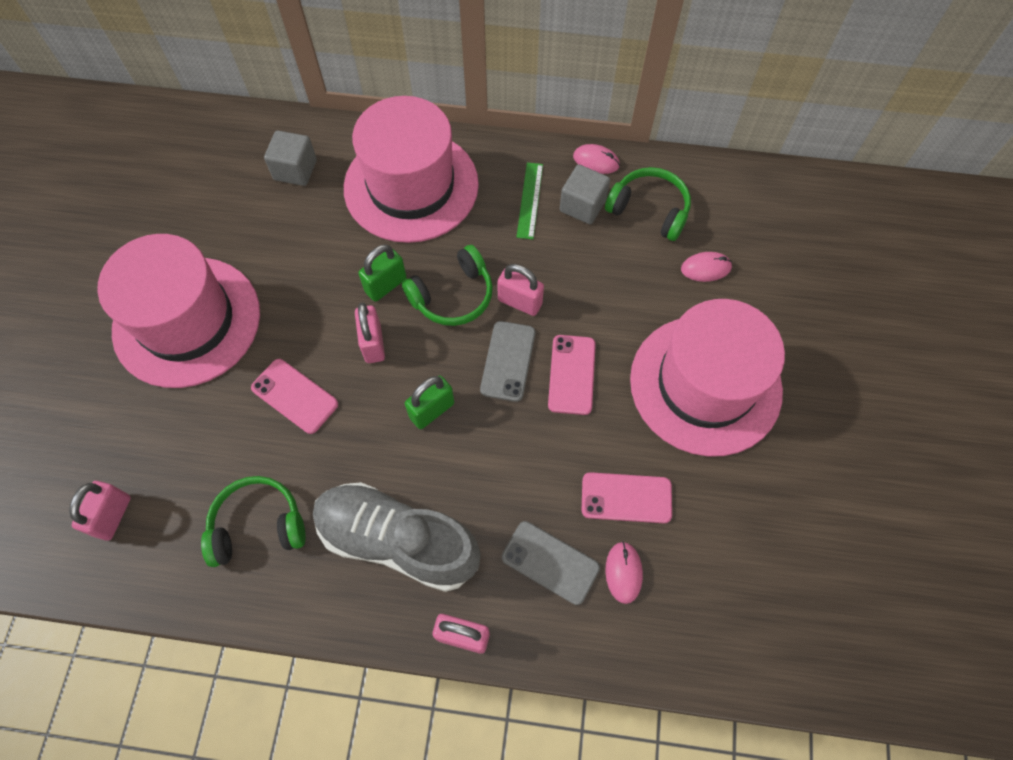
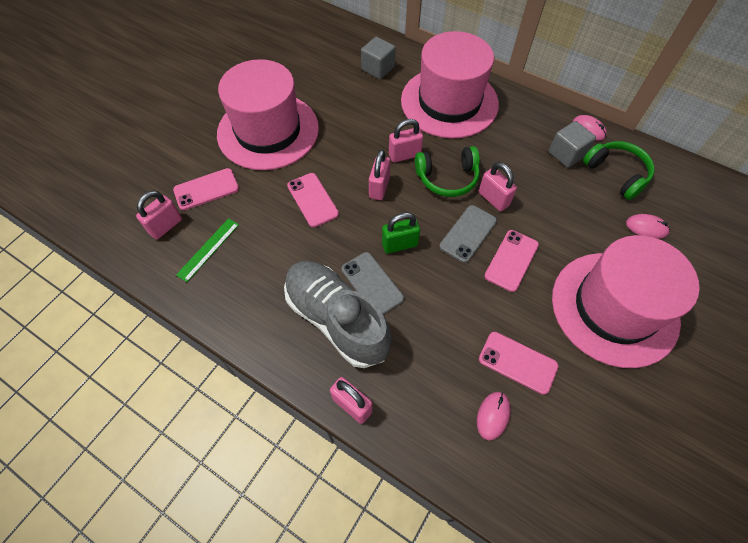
camera: 25 degrees right, 5 degrees down
green headphones [201,476,306,567] -> none
green padlock [358,244,407,302] -> pink padlock [389,119,423,163]
grey phone [502,521,600,605] -> grey phone moved to [341,252,404,315]
green ruler [516,162,543,239] -> green ruler moved to [176,218,239,282]
none -> pink phone [173,168,239,210]

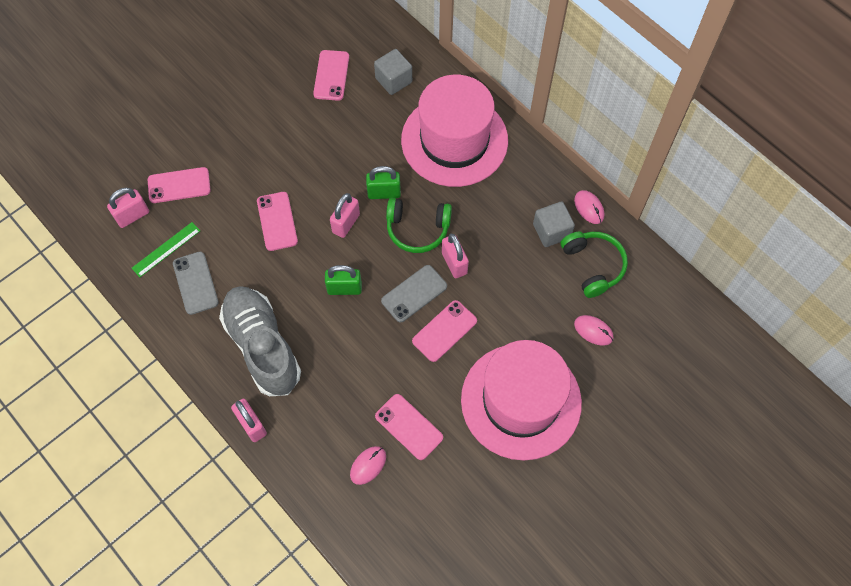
camera: 15 degrees right, 5 degrees up
pink hat [217,59,319,170] -> none
grey phone [341,252,404,315] -> grey phone moved to [173,252,219,315]
pink padlock [389,119,423,163] -> green padlock [366,166,401,199]
none -> pink phone [313,50,349,101]

